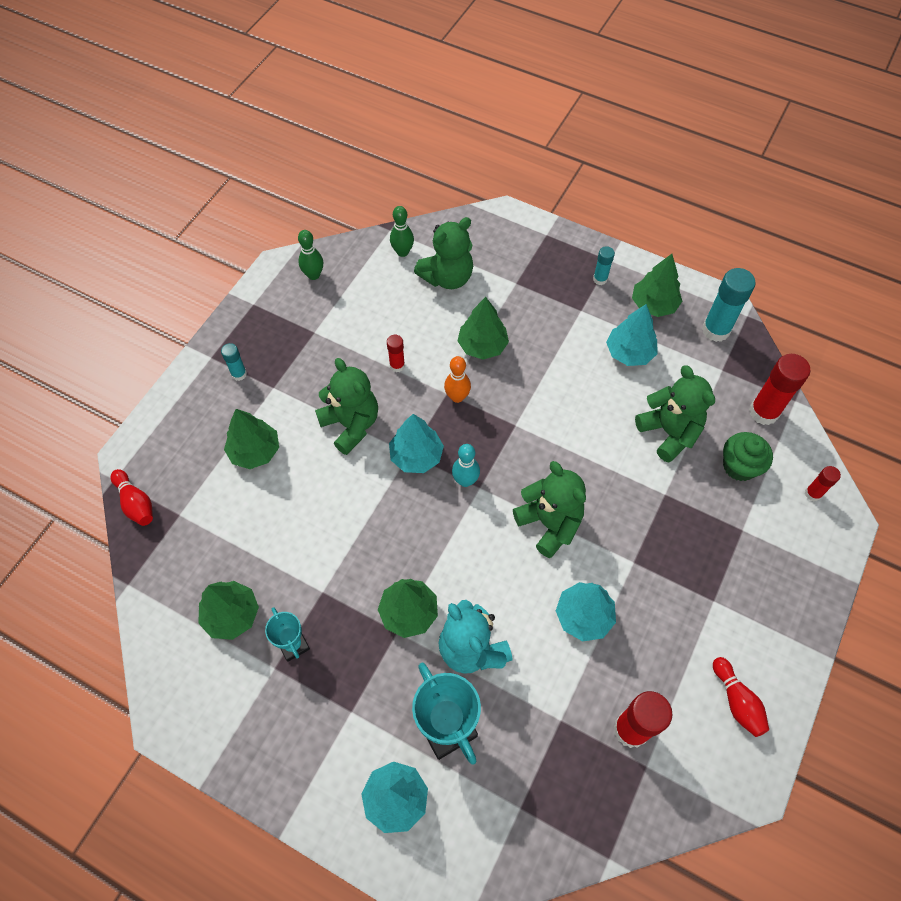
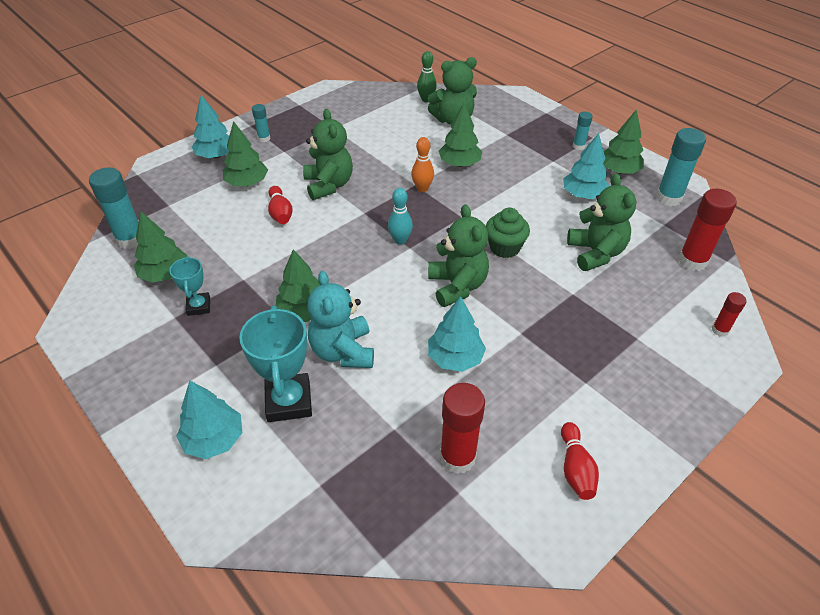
camera: 20 degrees right, 15 degrees down
red bowling pin [111,469,153,526] -> red bowling pin moved to [268,186,293,224]
green bowling pin [298,230,323,280] -> none
red glue stick [387,335,405,372] -> none
turquoise tree [389,414,444,473] -> turquoise tree moved to [192,95,229,159]
green cupcake [723,432,773,481] -> green cupcake moved to [486,208,530,258]
none -> turquoise glue stick [89,168,138,249]

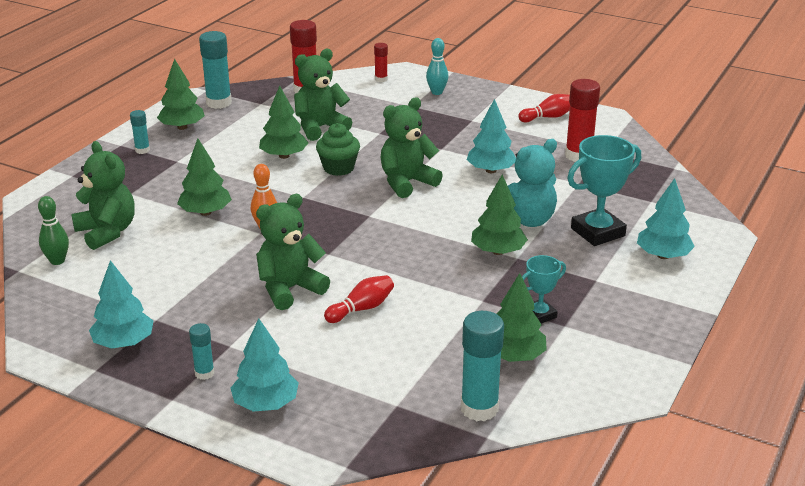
camera: 110 degrees left, 15 degrees down
green tree [223,121,268,186] -> green tree moved to [259,85,308,159]
turquoise bowling pin [388,188,413,245] -> turquoise bowling pin moved to [426,38,448,95]
turquoise tree [563,133,609,199] -> turquoise tree moved to [89,260,153,349]

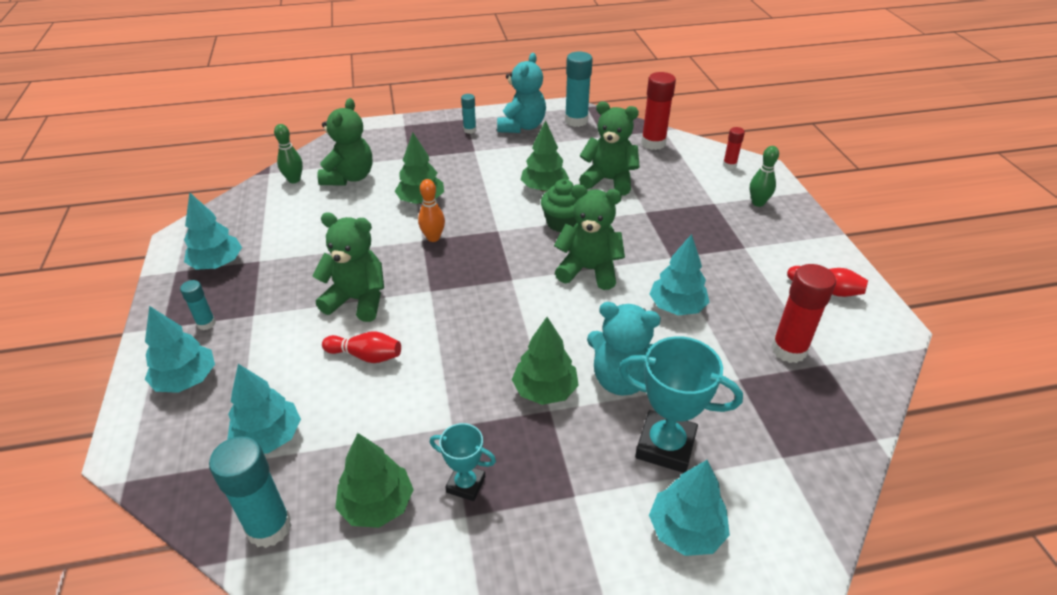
camera: 50 degrees right, 10 degrees up
green tree [157,59,205,130] -> turquoise teddy bear [497,53,546,133]
turquoise bowling pin [426,38,448,95] -> green bowling pin [750,146,779,207]
none -> turquoise tree [227,364,301,454]

